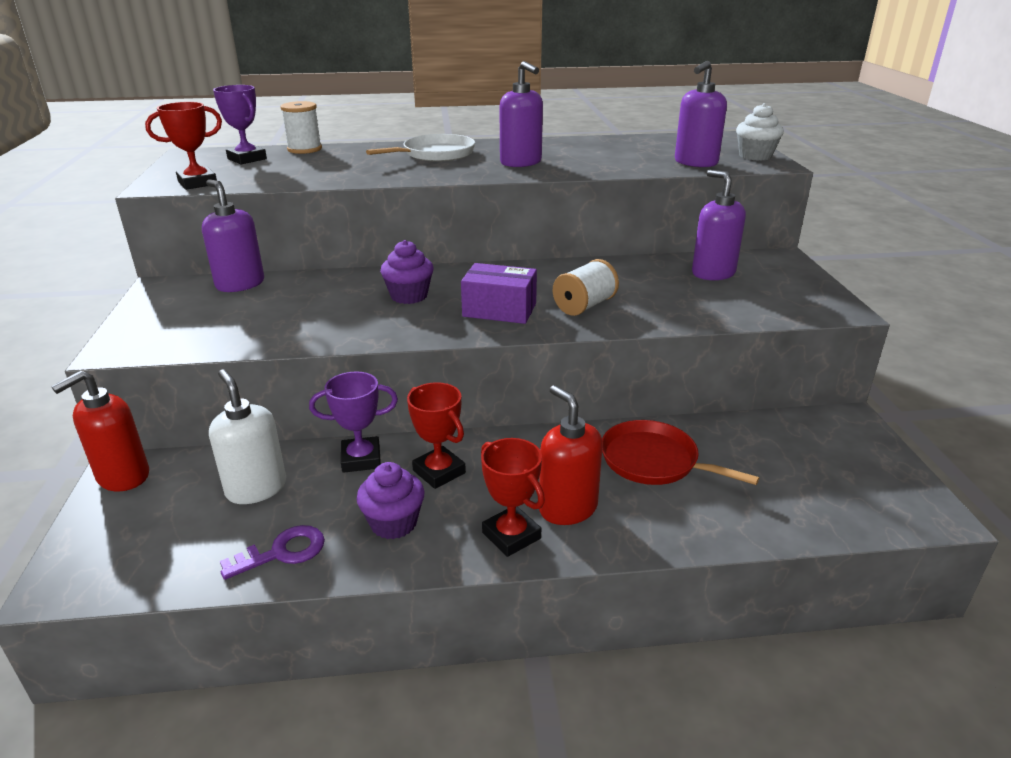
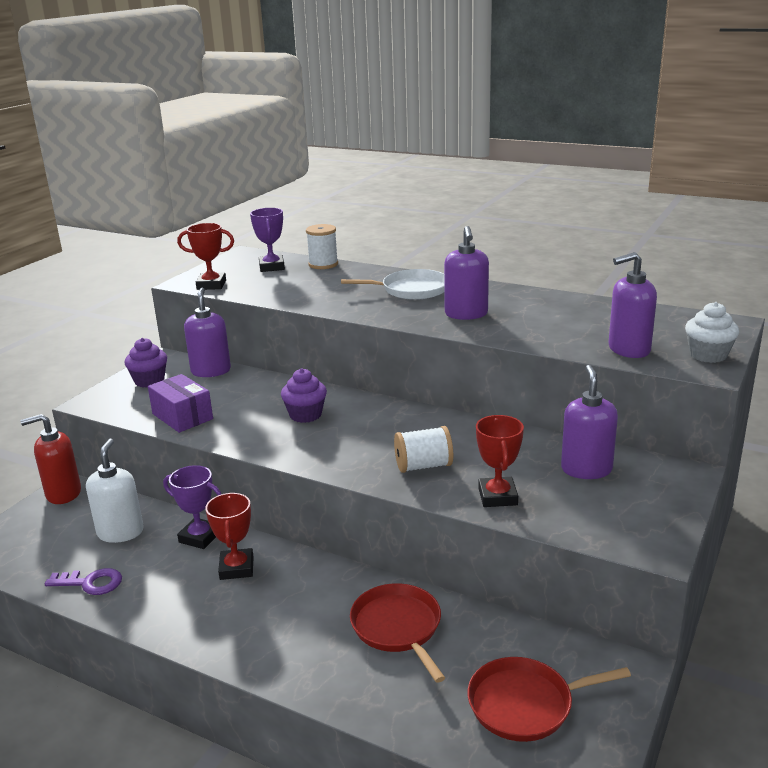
camera: 35 degrees right, 5 degrees down
purple cupcake [357,462,425,539] -> purple cupcake moved to [124,338,167,388]
purple box [461,263,537,324] -> purple box moved to [148,374,213,433]
red trophy [481,438,545,557] -> red trophy moved to [476,415,524,507]
red soap dispenser [539,385,603,525] -> none
none -> red pan [468,657,631,742]

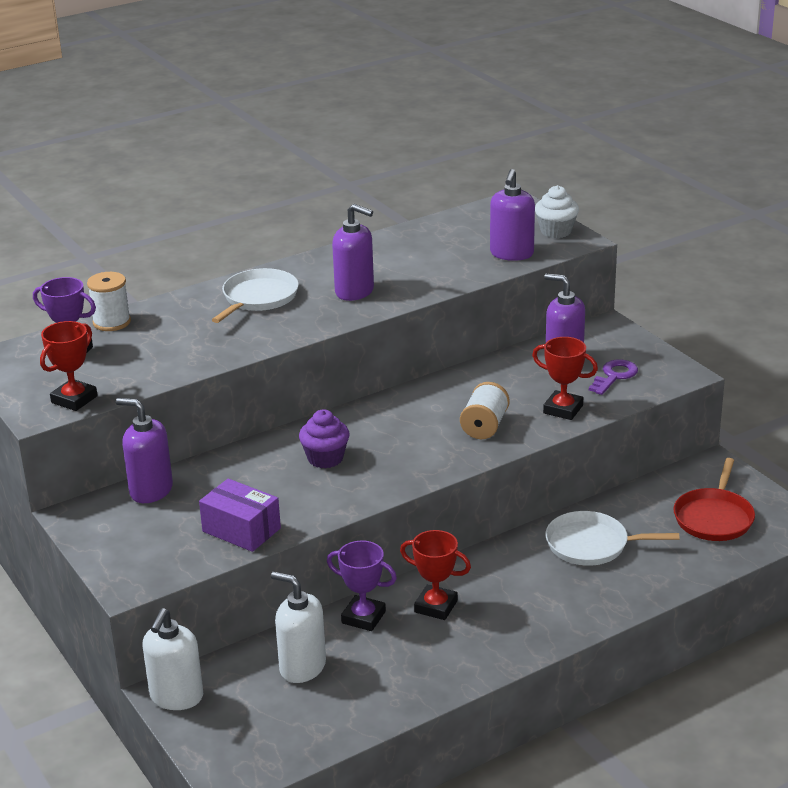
camera: 60 degrees left, 5 degrees up
red soap dispenser [21,414,81,504] -> white soap dispenser [143,608,203,710]
purple key [45,568,122,595] -> purple key moved to [589,359,638,395]
purple cupcake [124,338,167,388] -> none
purple box [148,374,213,433] -> purple box turned 45 degrees clockwise [199,478,281,552]
purple trophy [163,465,221,549] -> purple trophy turned 60 degrees clockwise [327,540,397,631]
red pan [350,583,445,683] -> white pan [545,511,679,566]

